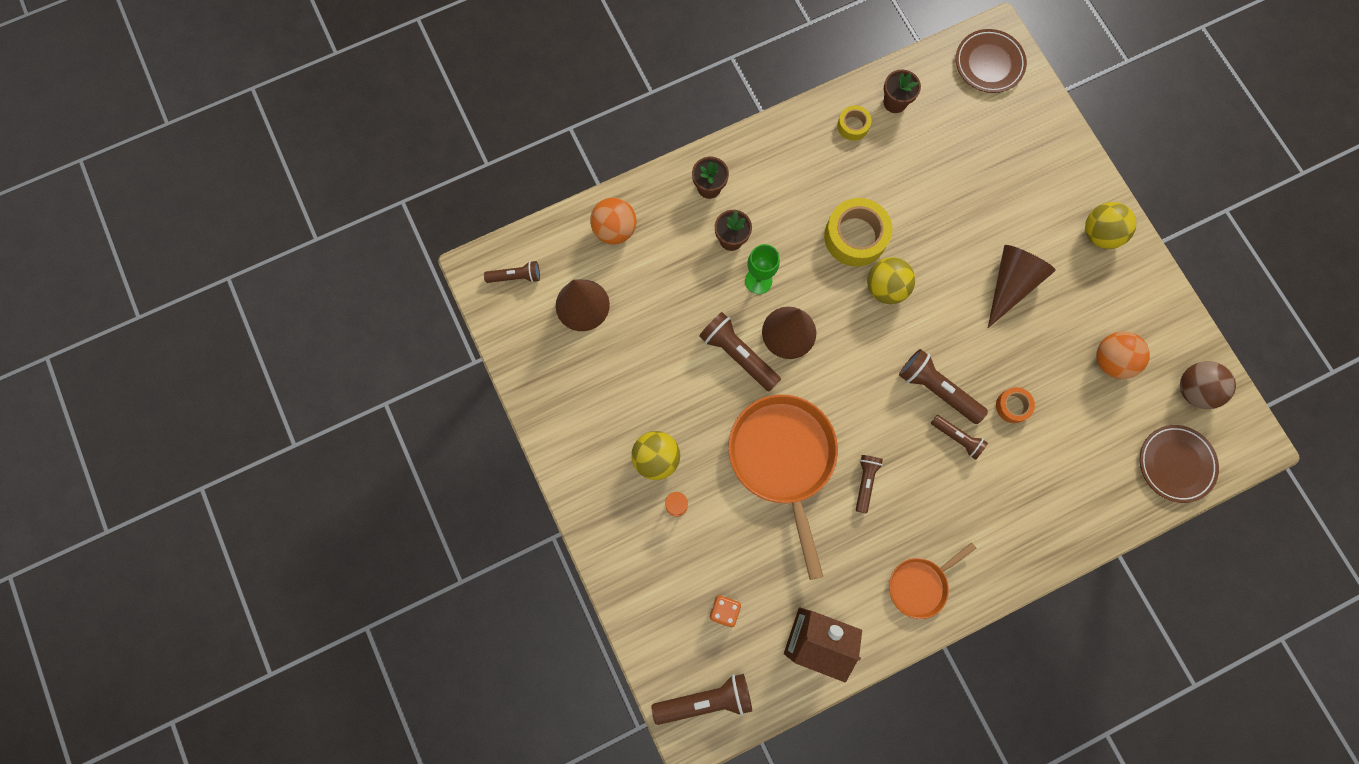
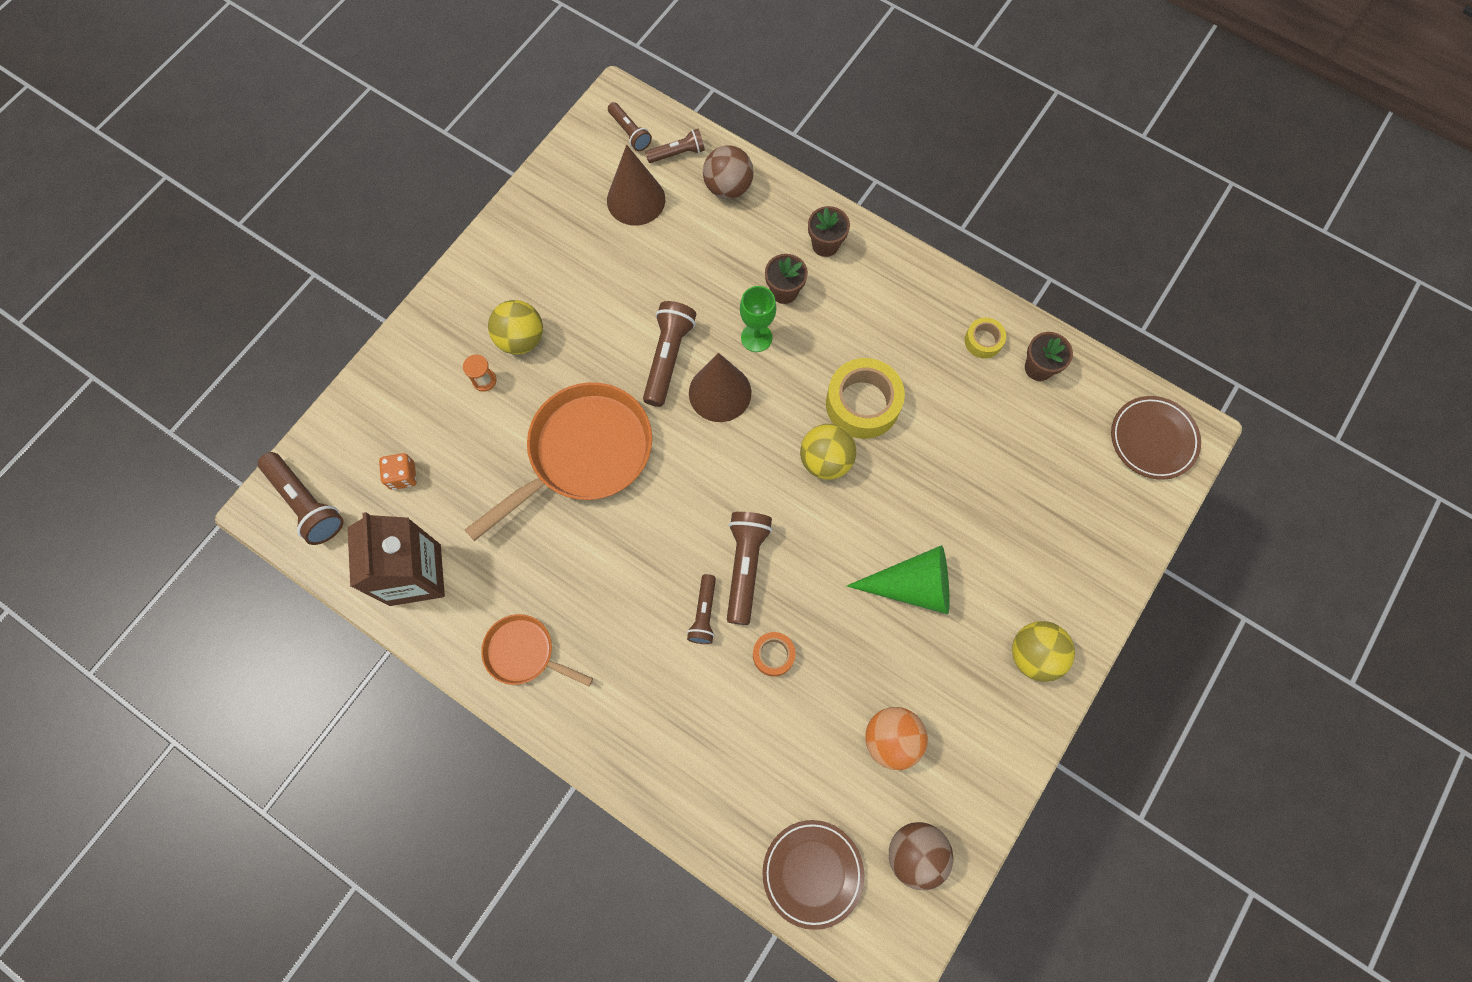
camera: 60 degrees right, 5 degrees down
orange ball [590,198,636,244] -> brown ball [703,145,754,199]
brown flashlight [856,455,883,514] -> brown flashlight moved to [645,129,705,163]
brown cone [988,245,1056,328] -> green cone [847,545,950,614]

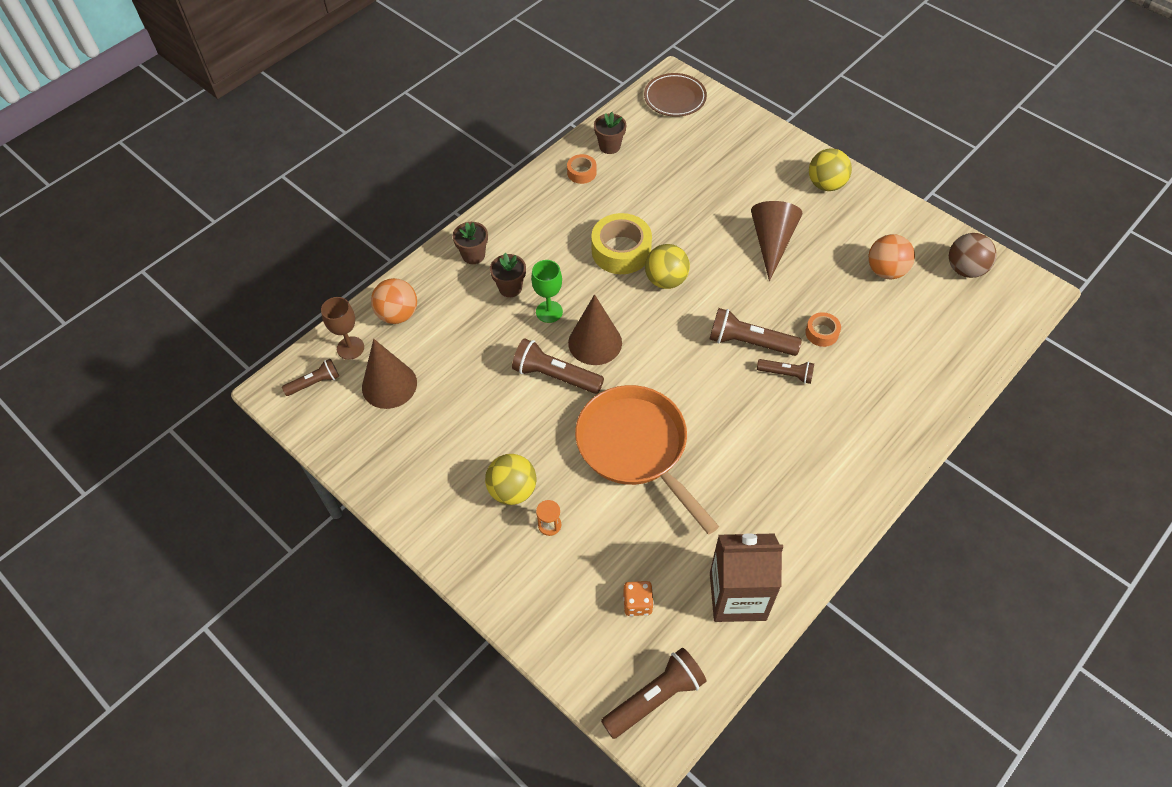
camera: 80 degrees left, 15 degrees down
orange pan [481,614,593,686] -> none
brown flashlight [645,129,705,163] -> brown goblet [321,297,364,360]
brown ball [703,145,754,199] -> orange ball [371,278,417,324]
brown plate [762,820,864,930] -> none
green cone [847,545,950,614] -> brown cone [751,201,803,281]
yellow tape [965,317,1006,359] -> orange tape [567,154,596,184]

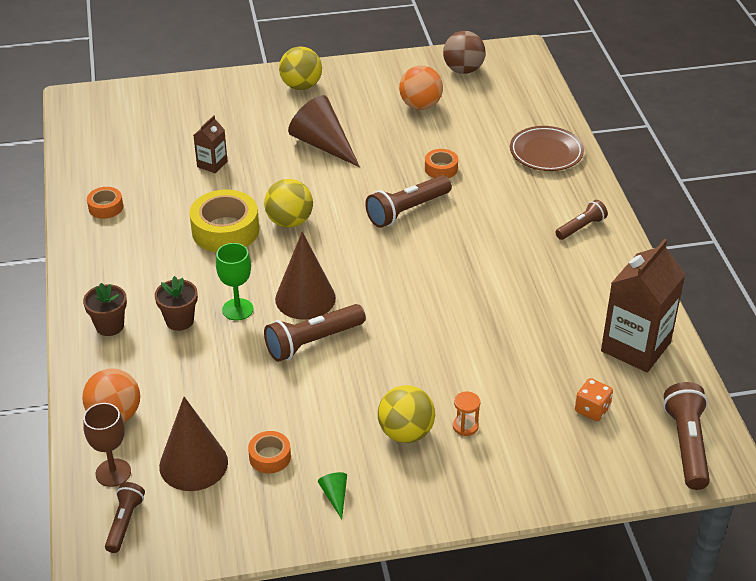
camera: 55 degrees left, 15 degrees down
orange pan [575,385,719,535] -> none
brown flower pot [594,112,626,154] -> none
brown plate [644,73,707,117] -> brown plate moved to [510,126,584,171]
brown flashlight [757,359,814,384] -> brown flashlight moved to [555,200,608,240]
none -> brown carton [193,115,228,173]
none -> orange tape [248,431,291,473]
none -> green cone [318,472,347,519]

